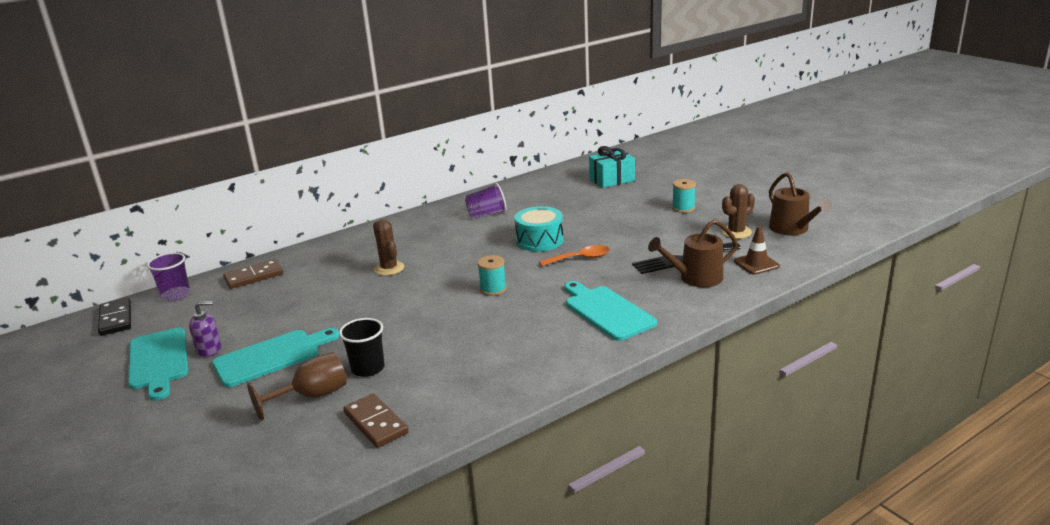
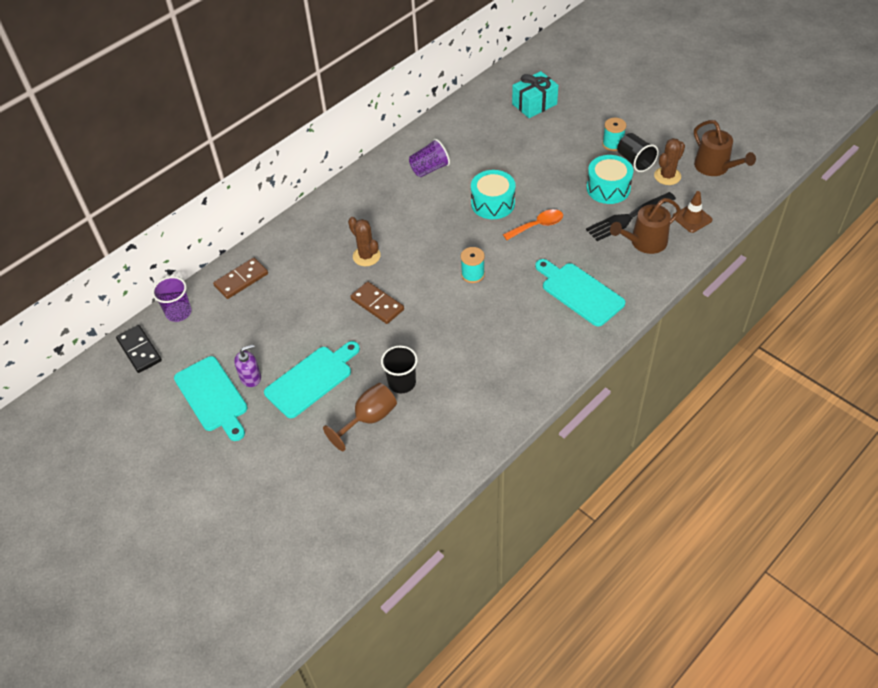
camera: 10 degrees left, 25 degrees up
brown domino [343,393,409,448] -> brown domino moved to [350,282,404,324]
none -> turquoise drum [586,155,633,204]
none -> black cup [617,133,659,172]

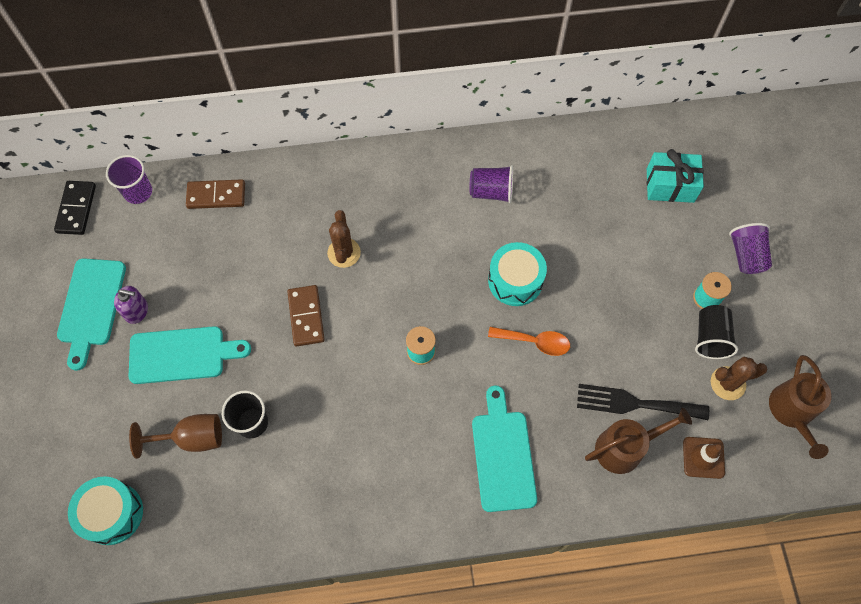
camera: 35 degrees right, 15 degrees up
turquoise drum [586,155,633,204] -> turquoise drum moved to [68,476,143,545]
brown watering can [610,198,681,254] -> brown watering can turned 150 degrees clockwise [585,408,692,474]
none -> purple cup [729,223,772,274]

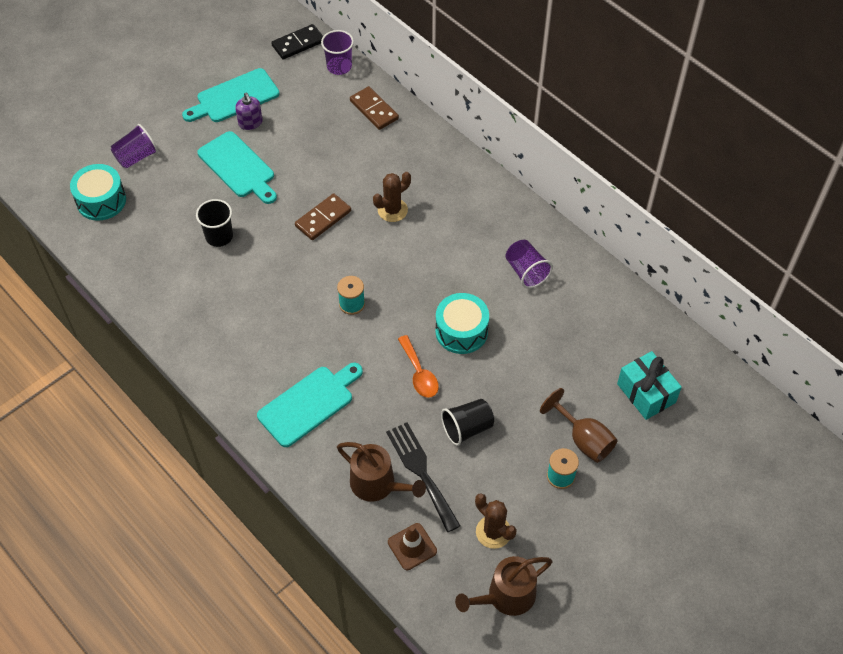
camera: 55 degrees right, 10 degrees down
brown goblet [129,414,222,459] -> brown goblet moved to [540,388,618,463]
black cup [695,305,738,359] -> black cup moved to [441,399,494,446]
purple cup [729,223,772,274] -> purple cup moved to [111,124,158,169]

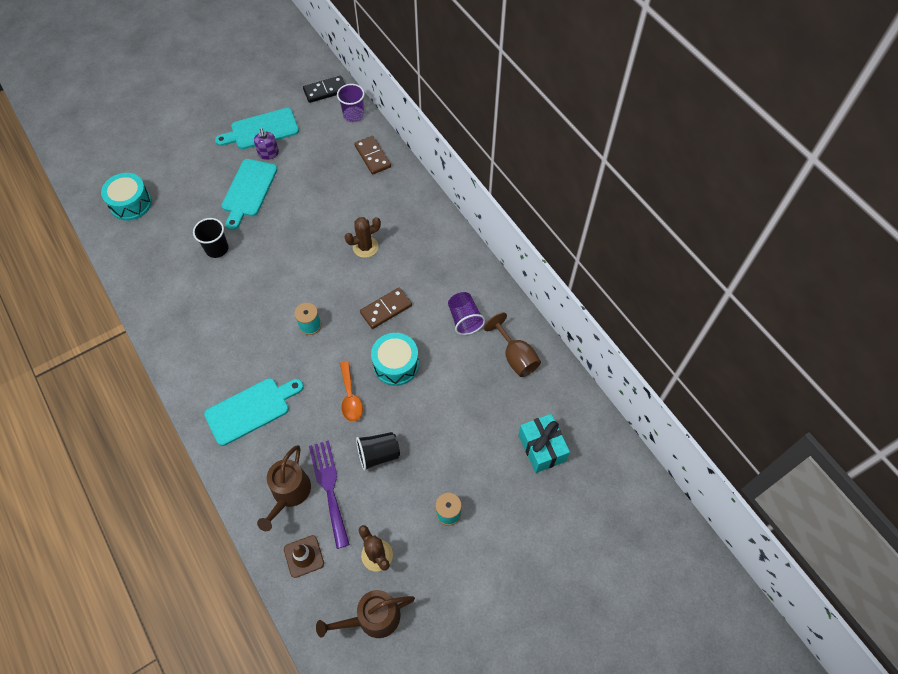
camera: 10 degrees right, 5 degrees up
purple cup [111,124,158,169] -> none
turquoise cutting board [197,131,277,204] -> turquoise cutting board turned 45 degrees clockwise [221,159,278,230]
brown domino [295,193,351,240] -> brown domino moved to [360,287,412,329]
brown watering can [337,442,426,502] -> brown watering can turned 60 degrees clockwise [257,445,311,531]
black fork [386,422,460,532] -> purple fork [309,440,350,549]
brown goblet [540,388,618,463] -> brown goblet moved to [484,312,541,377]

